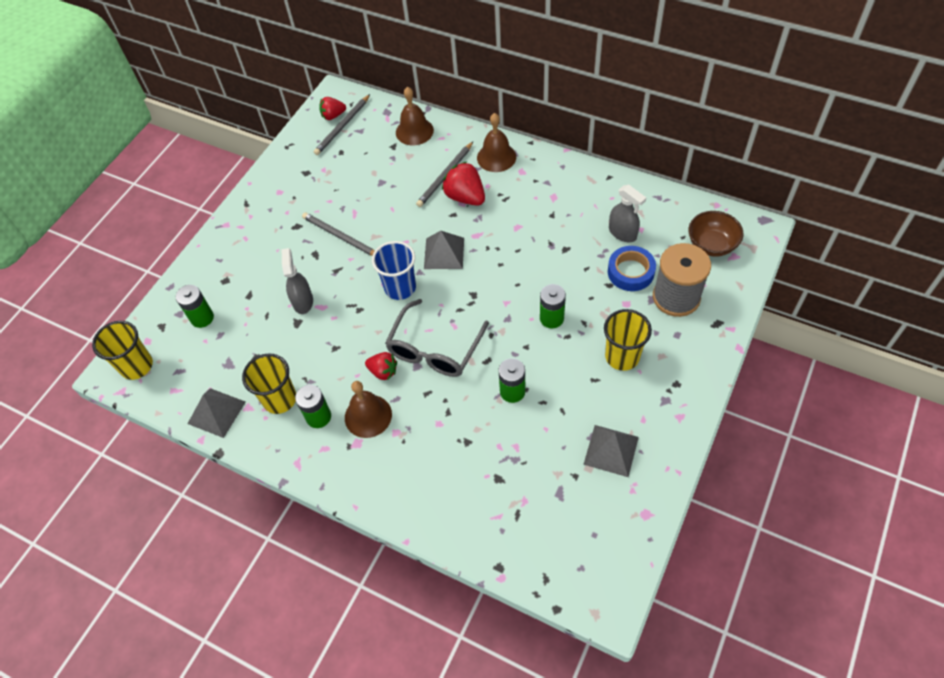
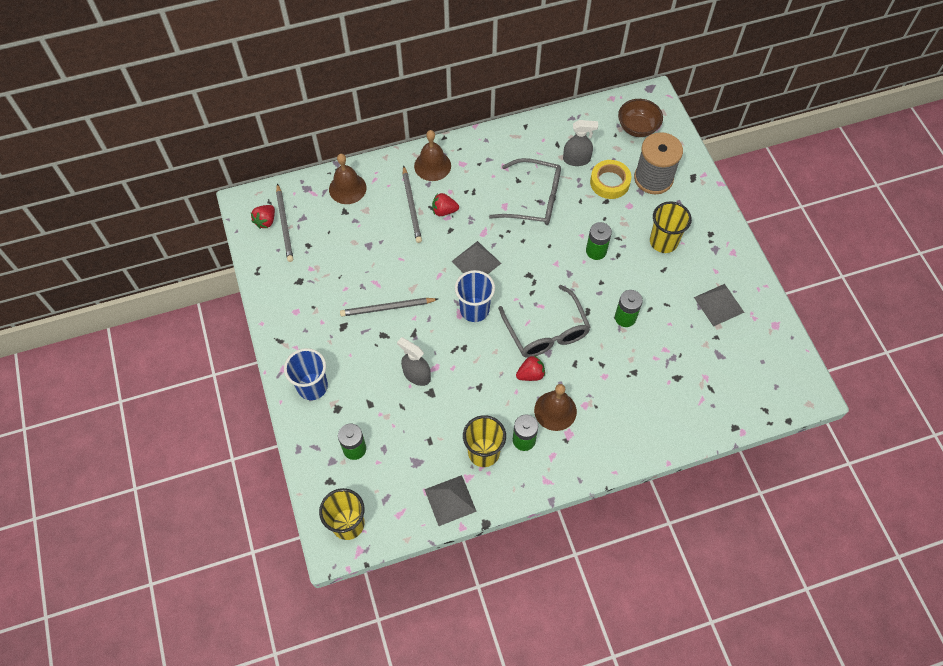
camera: 50 degrees left, 5 degrees up
red strawberry [442,161,485,206] -> red strawberry [432,193,459,216], size x0.62
blue tape [608,246,656,291] -> yellow tape [590,160,631,199]
none -> blue cup [284,348,328,400]
none -> grey glasses [489,158,561,225]

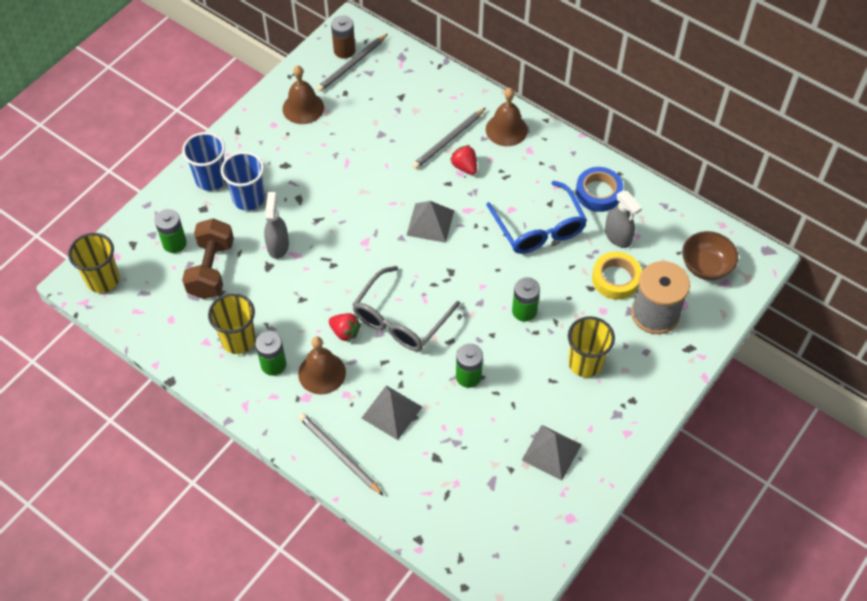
camera: 55 degrees right, 5 degrees down
red strawberry [251,205,275,229] -> brown battery [331,15,355,59]
brown bell [329,154,366,204] -> brown bell moved to [282,65,324,124]
grey pencil [340,298,438,316] -> grey pencil moved to [299,413,384,496]
grey pyramid [424,475,477,526] -> grey pyramid moved to [362,385,422,440]
blue cup [455,270,495,322] -> blue cup moved to [221,151,265,211]
grey glasses [489,158,561,225] -> blue glasses [486,181,587,254]
none -> brown dumbbell [182,218,234,299]
none -> blue tape [576,167,623,212]

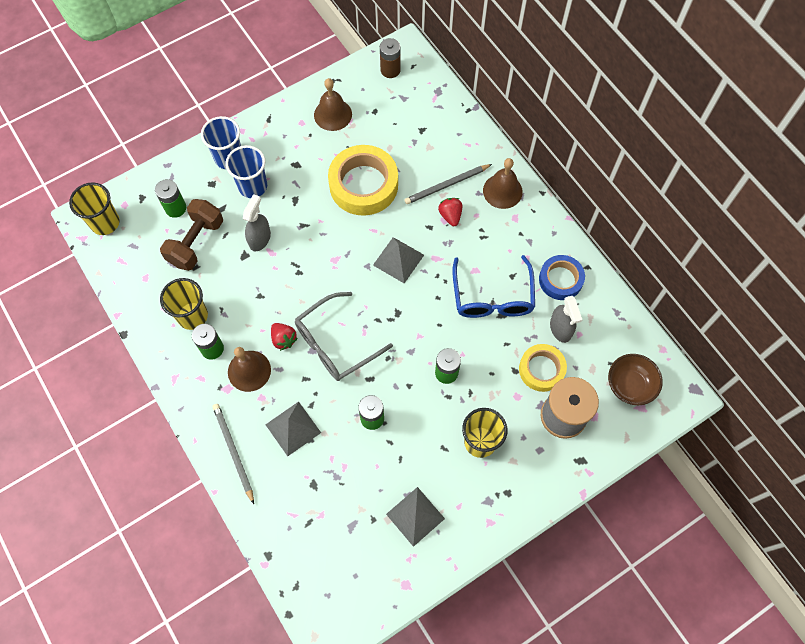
camera: 20 degrees right, 10 degrees up
grey pencil [317,34,388,92] -> none
none -> yellow tape [328,145,398,216]

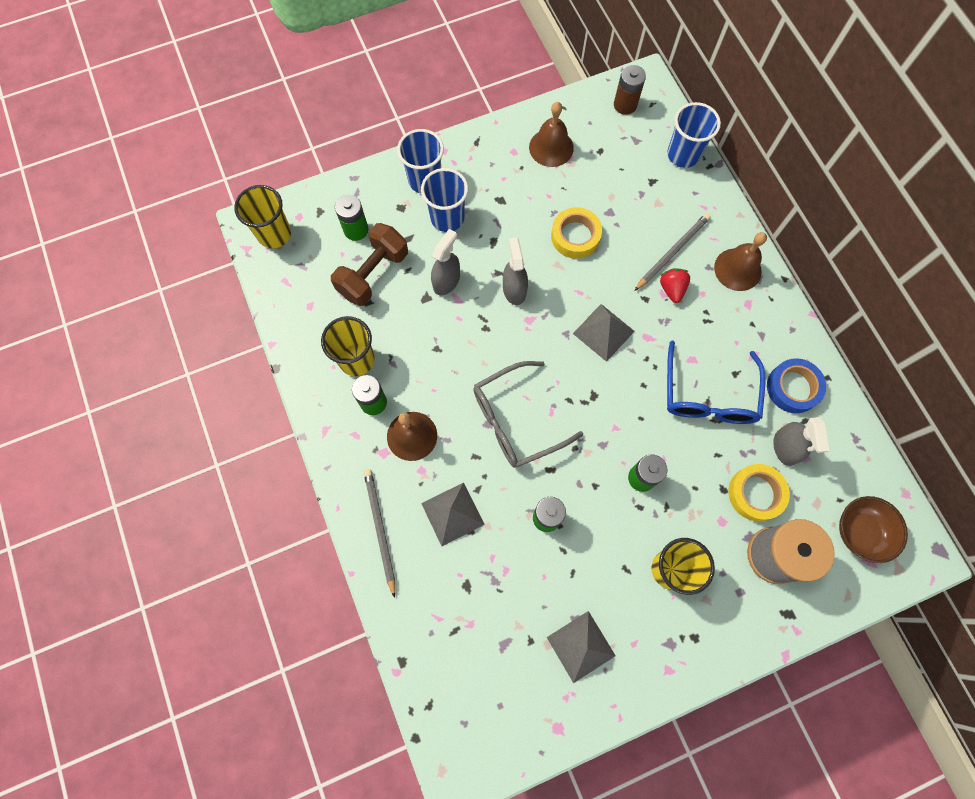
camera: 10 degrees right, 5 degrees up
red strawberry [271,323,298,351] -> none
yellow tape [328,145,398,216] -> yellow tape [551,207,602,259], size x0.61
grey pencil [405,164,492,204] -> grey pencil turned 150 degrees clockwise [634,213,711,291]
none -> grey spray bottle [503,237,528,305]
none -> blue cup [667,102,721,168]

